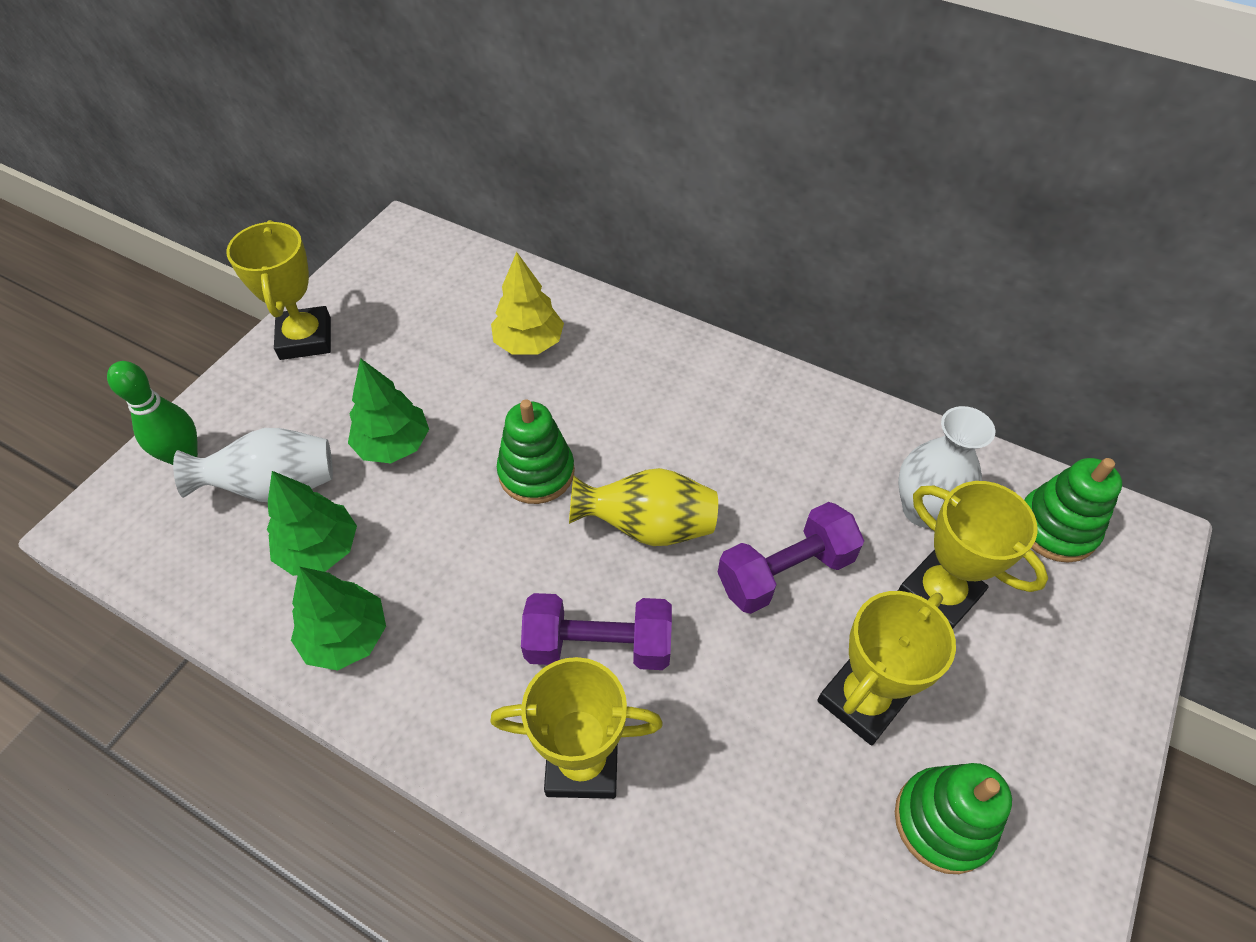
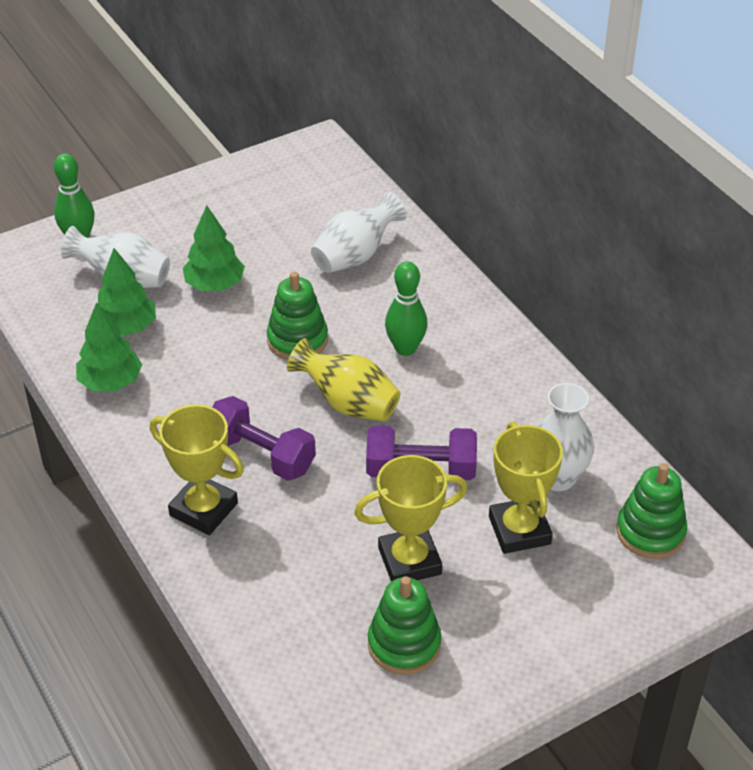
camera: 30 degrees right, 10 degrees down
yellow trophy [226,220,331,360] -> none
yellow tree [491,252,564,355] -> white vase [311,192,407,273]
none -> green bowling pin [385,261,427,356]

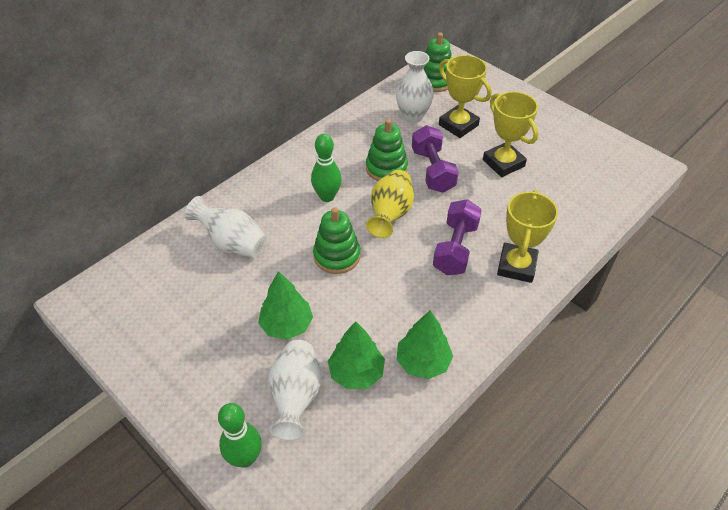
camera: 105 degrees left, 5 degrees up
green stacking toy [368,576,442,675] -> green stacking toy moved to [366,119,408,181]
yellow trophy [489,422,563,554] -> yellow trophy turned 75 degrees clockwise [439,55,492,138]

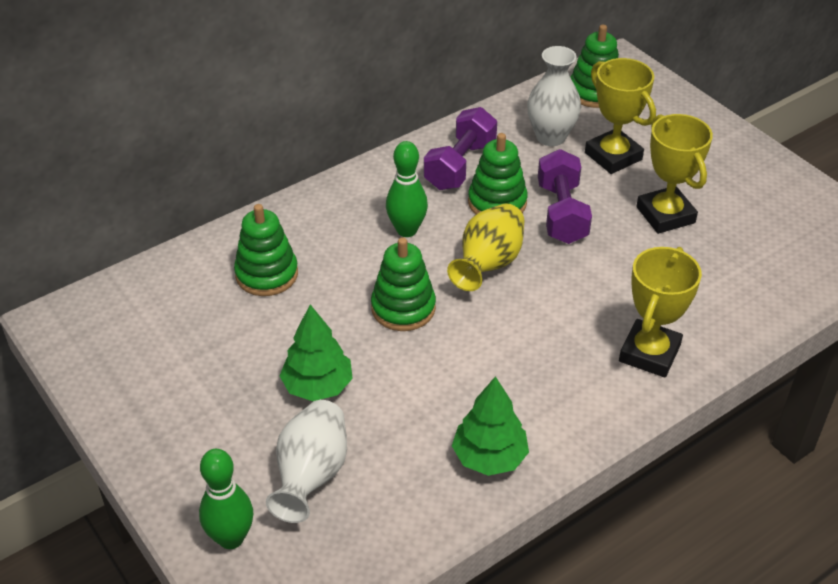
camera: 10 degrees right, 5 degrees down
white vase [185,196,267,258] -> green stacking toy [234,204,298,296]
green tree [328,321,385,389] -> none
purple dumbbell [433,199,482,275] -> purple dumbbell moved to [424,107,497,190]

